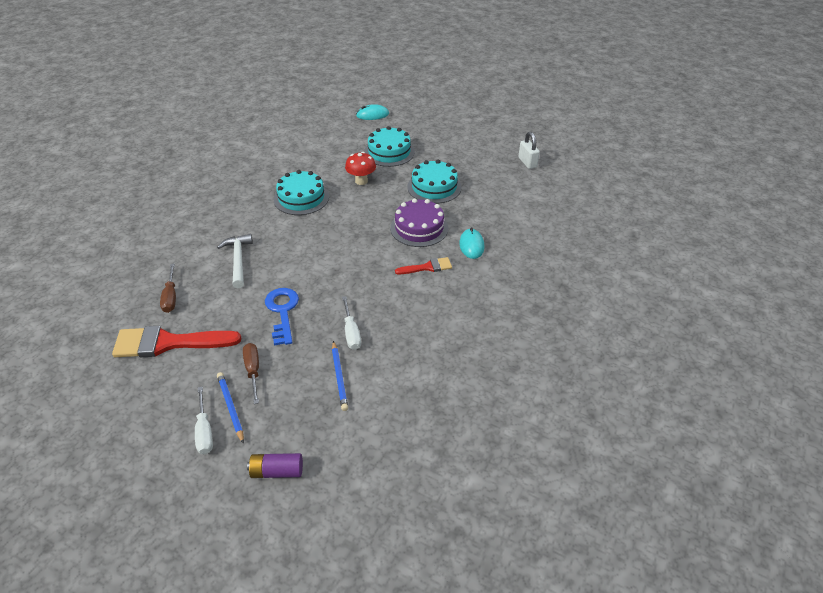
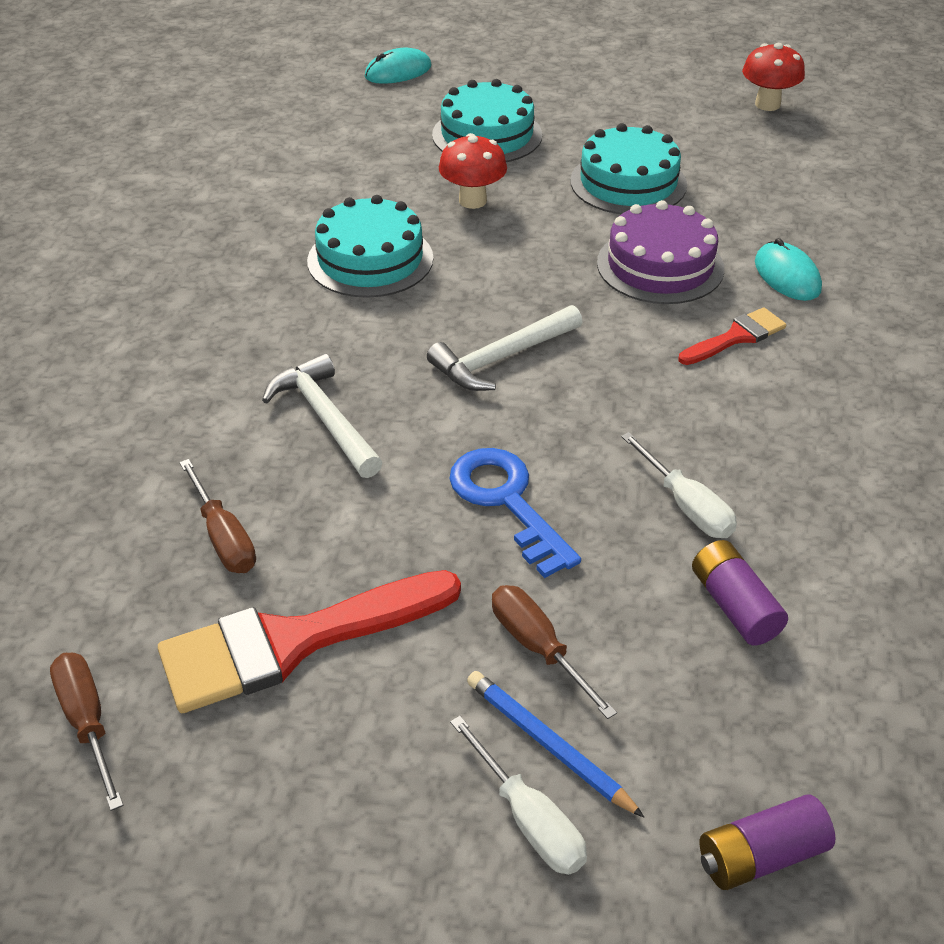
camera: 20 degrees left, 0 degrees up
blue pencil [332,341,348,411] -> purple battery [692,540,788,646]
white padlock [518,132,540,169] -> red mushroom [742,43,805,111]
none -> brown screwdriver [50,652,123,811]
none -> white hammer [427,305,582,391]

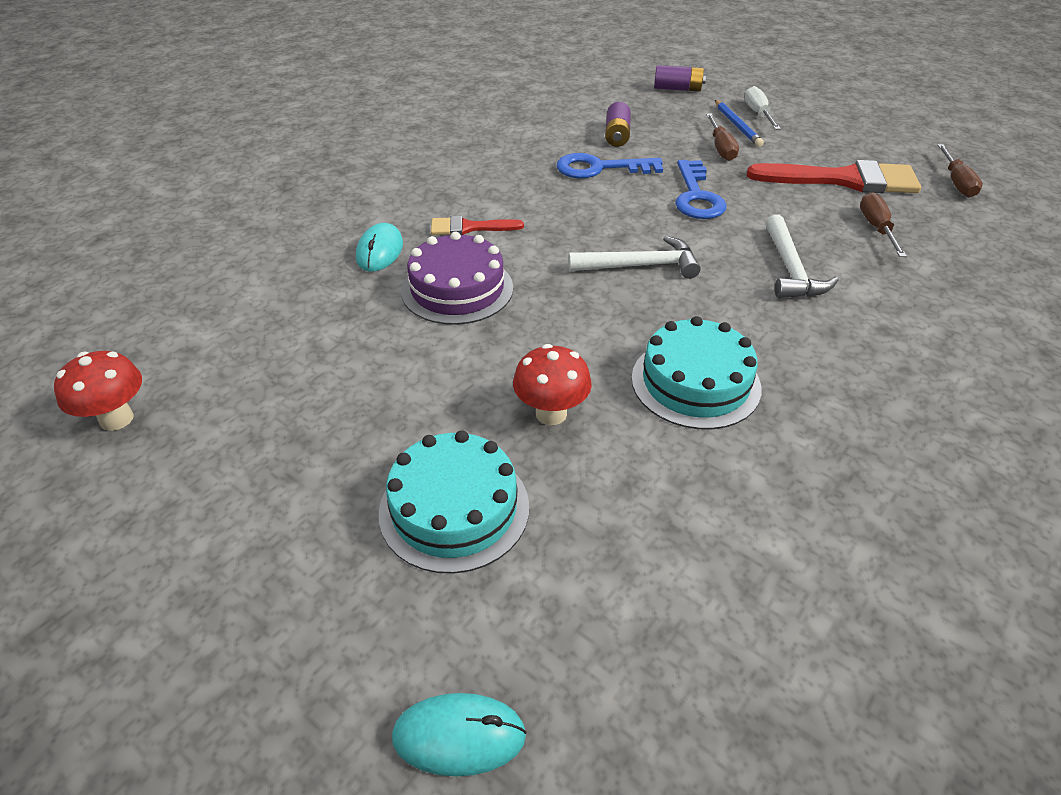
camera: 150 degrees left, 0 degrees up
turquoise cake [570,123,687,214] -> none
white screwdriver [621,432,737,538] -> blue key [556,153,663,179]

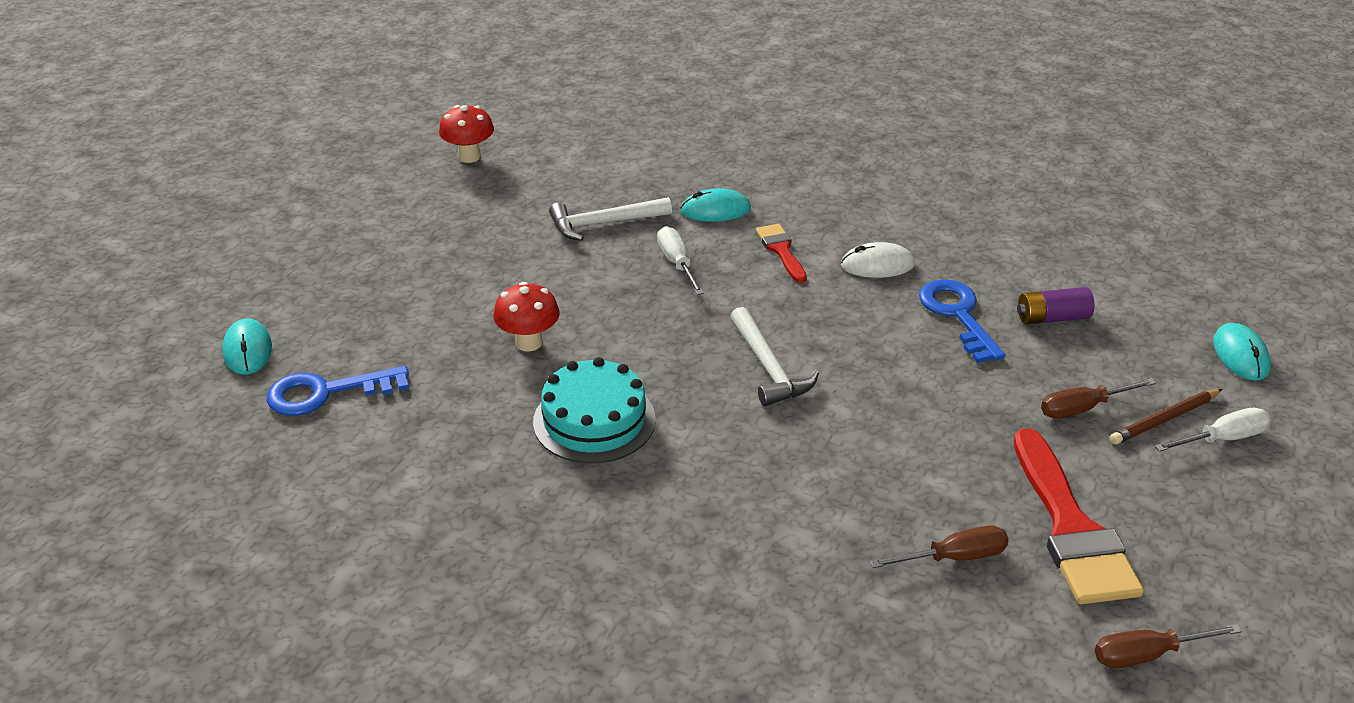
camera: 75 degrees right, 5 degrees down
turquoise cake [379,430,529,574] -> none
purple cake [401,231,513,325] -> white screwdriver [657,226,704,295]
purple battery [654,65,706,91] -> turquoise mouse [1213,323,1271,381]
blue key [675,160,727,219] -> blue key moved to [266,366,409,416]
blue pencil [715,100,764,147] -> brown pencil [1110,389,1222,445]
white hammer [766,215,838,298] -> white hammer moved to [549,197,672,241]
none -> white mouse [841,242,915,278]

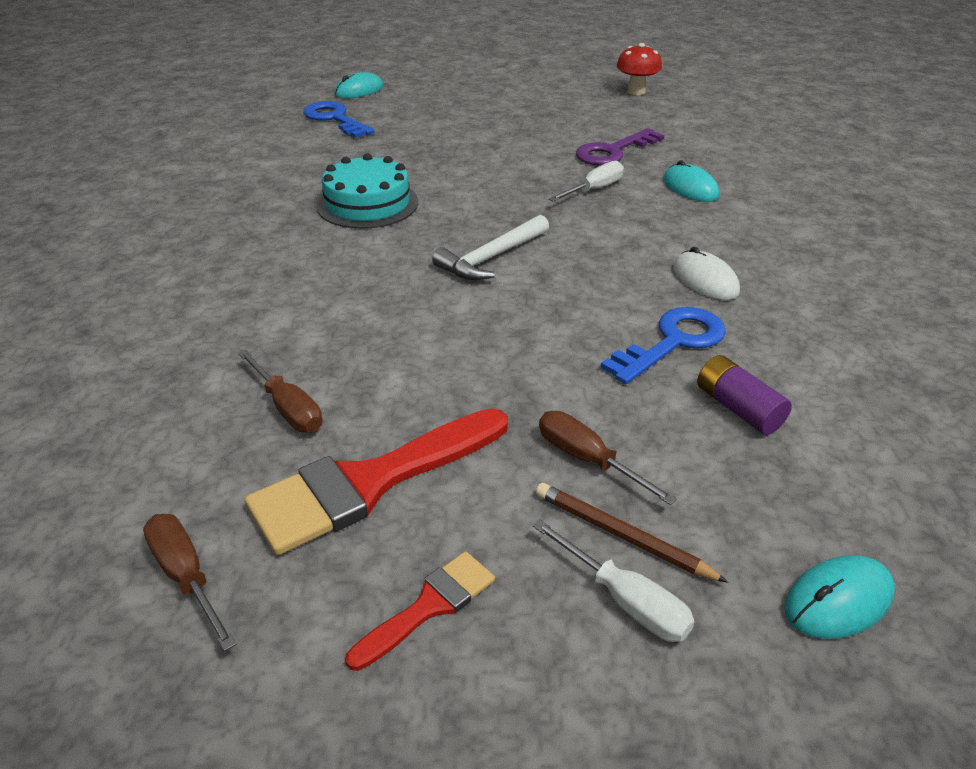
camera: 65 degrees right, 0 degrees up
red mushroom [493,282,560,351] -> none
white hammer [549,197,672,241] -> purple key [576,128,664,166]
red brush [756,224,807,283] -> red brush moved to [345,551,495,671]

